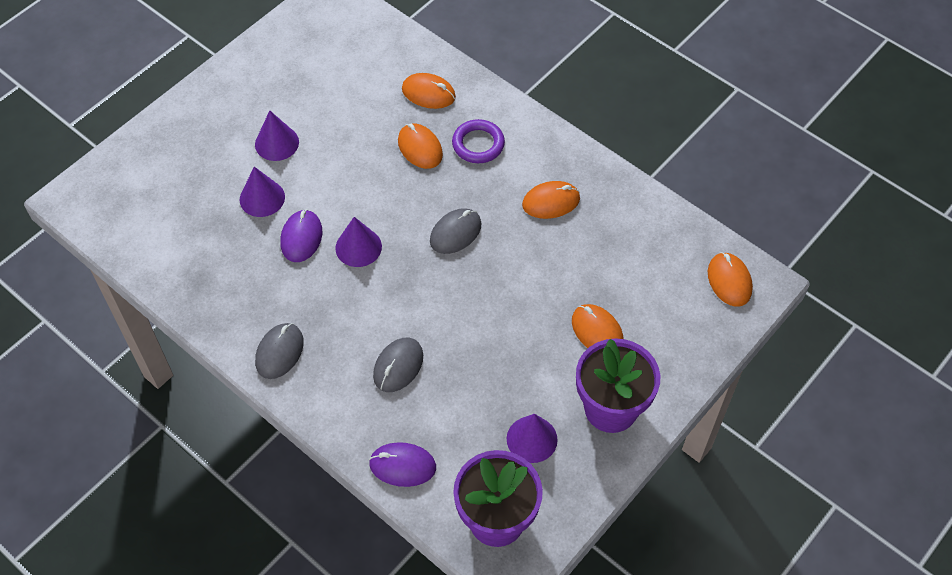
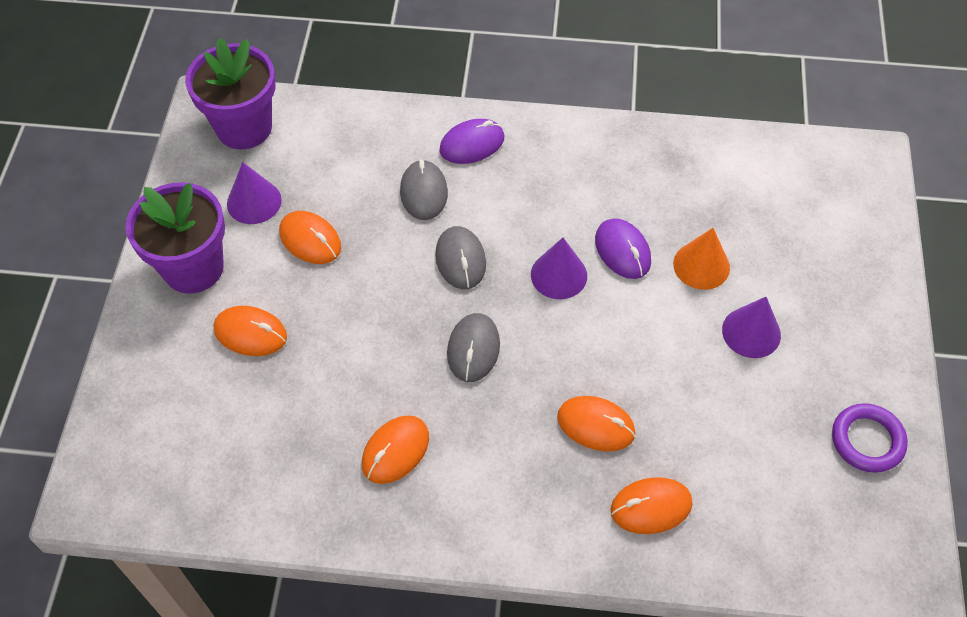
camera: 145 degrees right, 0 degrees up
purple cone [240,167,285,217] -> orange cone [673,228,730,290]
grey mouse [255,323,304,379] -> grey mouse moved to [435,226,486,289]
purple mouse [369,442,436,487] -> purple mouse moved to [439,119,505,164]
purple ring [452,119,505,163] -> purple ring moved to [832,403,908,473]
orange mouse [708,252,753,307] -> orange mouse moved to [279,211,341,264]

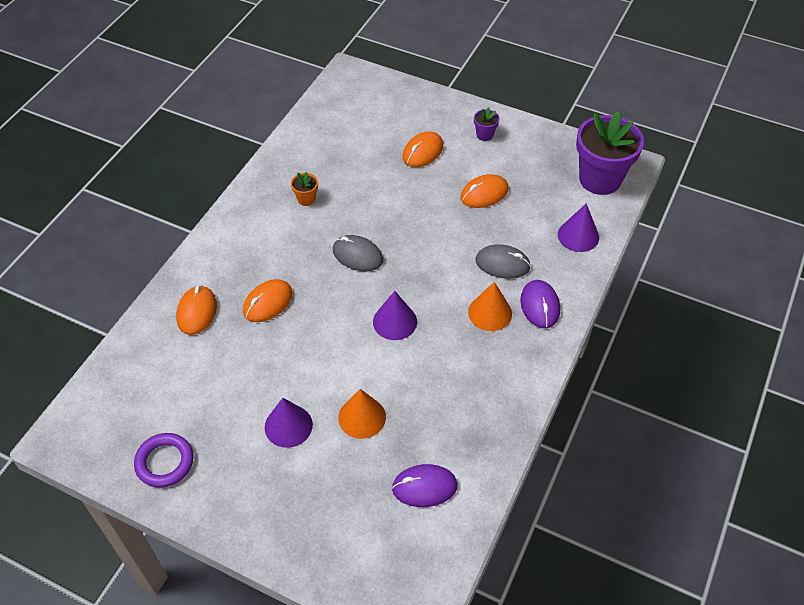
camera: 110 degrees right, 5 degrees down
purple flower pot [125,182,225,294] -> purple flower pot [474,107,499,141], size x0.42
purple cone [227,162,282,224] -> purple cone moved to [558,204,599,252]
orange mouse [362,415,429,484] -> orange flower pot [291,172,318,206]
grey mouse [435,226,486,289] -> none
purple mouse [595,218,651,279] -> purple mouse moved to [392,464,458,507]
none -> orange cone [468,282,512,331]

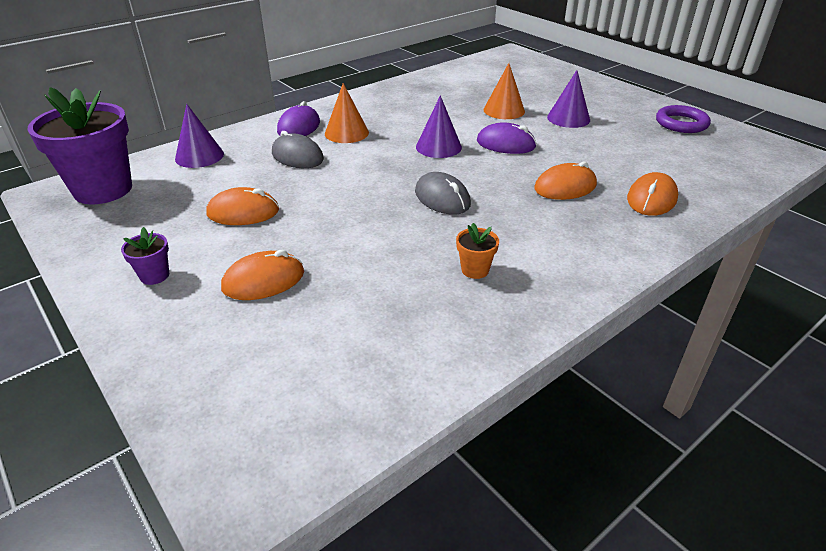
camera: 155 degrees left, 15 degrees down
purple mouse [392,464,458,507] -> purple mouse moved to [477,122,537,154]

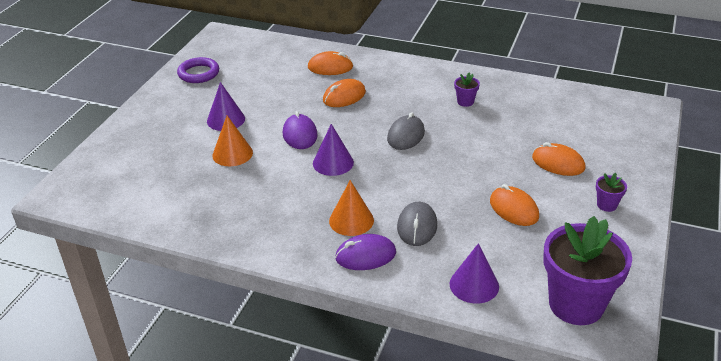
camera: 120 degrees left, 0 degrees up
orange flower pot [456,223,499,279] -> purple flower pot [454,73,480,107]
orange mouse [535,161,597,200] -> orange mouse turned 75 degrees counterclockwise [323,79,366,107]

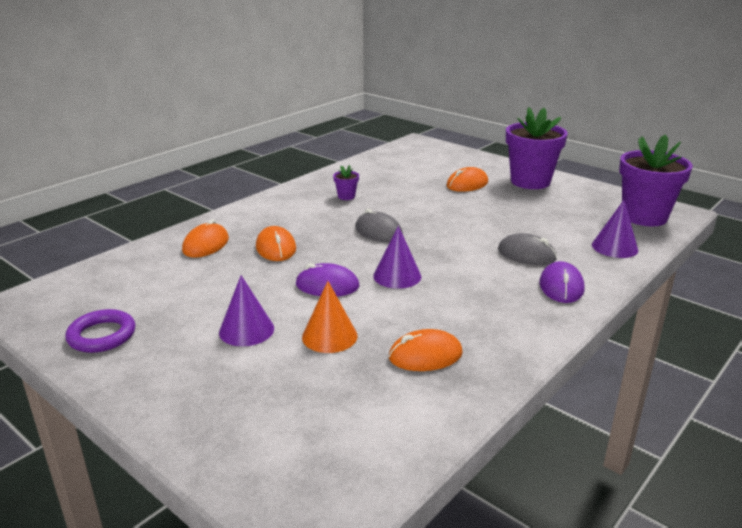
camera: 70 degrees left, 10 degrees down
orange cone [329,180,374,236] -> none
orange mouse [490,184,539,226] -> orange mouse moved to [389,329,463,371]
purple flower pot [596,173,627,212] -> purple flower pot [506,107,568,189], size x2.40

